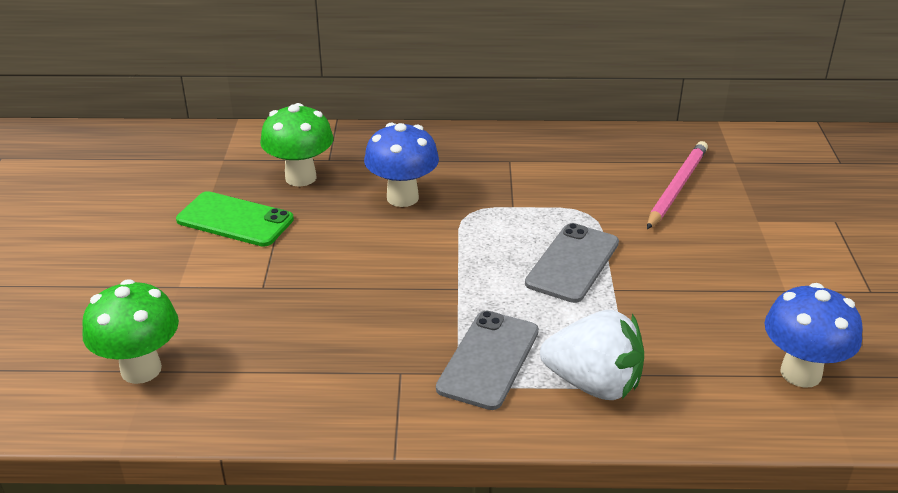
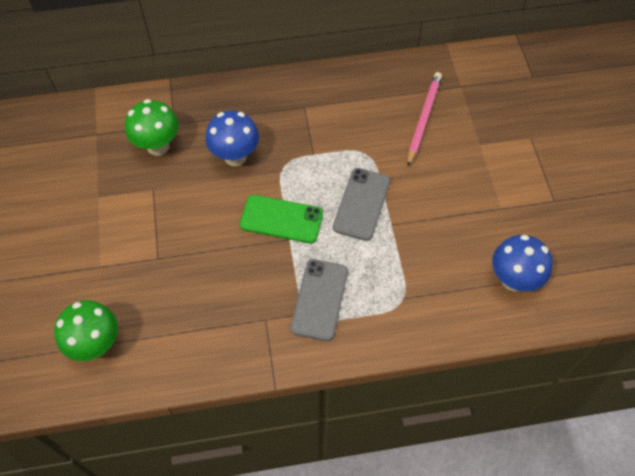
camera: 10 degrees left, 25 degrees up
green phone [176,191,294,247] -> green phone moved to [240,195,323,243]
white strawberry [540,310,644,400] -> none

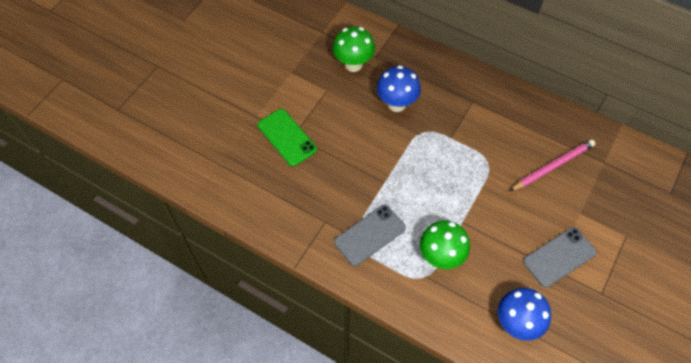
camera: 40 degrees right, 0 degrees up
green mushroom [54,300,118,361] -> green mushroom moved to [420,221,470,269]
green phone [240,195,323,243] -> green phone moved to [258,109,317,166]
grey phone [333,168,390,241] -> grey phone moved to [523,227,597,288]

